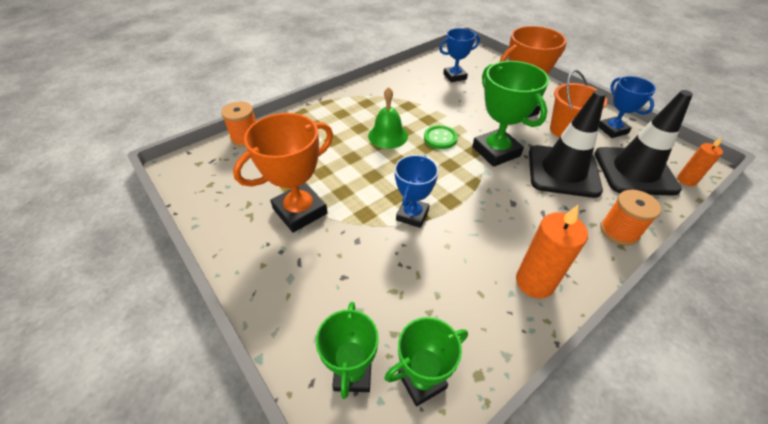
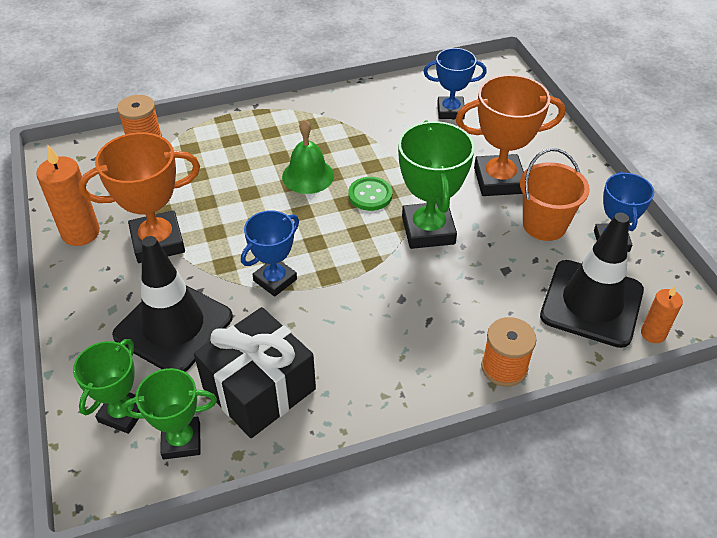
camera: 20 degrees right, 0 degrees up
orange candle [516,205,588,299] -> orange candle moved to [36,145,100,246]
black traffic cone [529,90,606,198] -> black traffic cone moved to [112,236,233,372]
none -> black gift [194,307,316,438]

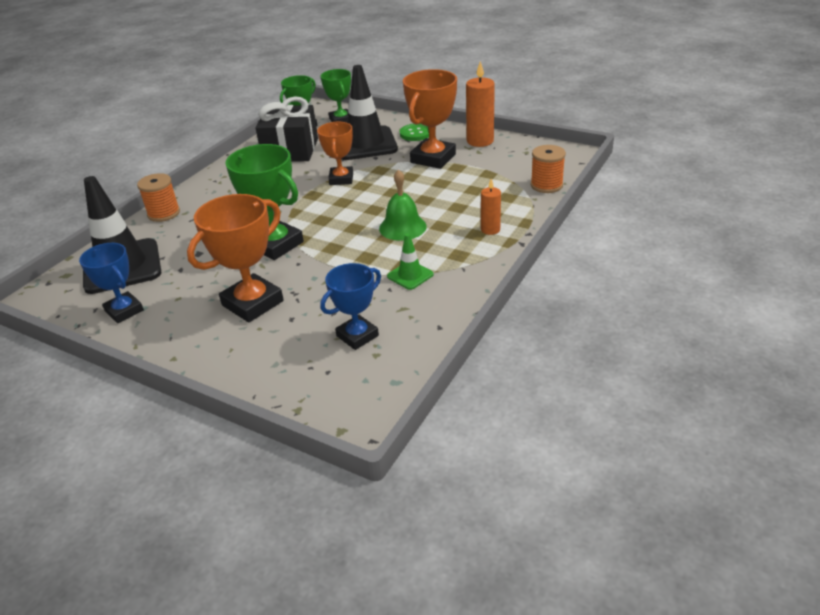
camera: 140 degrees right, 10 degrees down
blue trophy [241,210,299,297] -> orange trophy [317,122,353,185]
green button [348,177,392,211] -> green button moved to [400,124,429,141]
orange bucket [520,148,590,241] -> none
orange candle [641,285,683,343] -> orange candle moved to [481,179,501,235]
none -> green traffic cone [387,233,434,290]

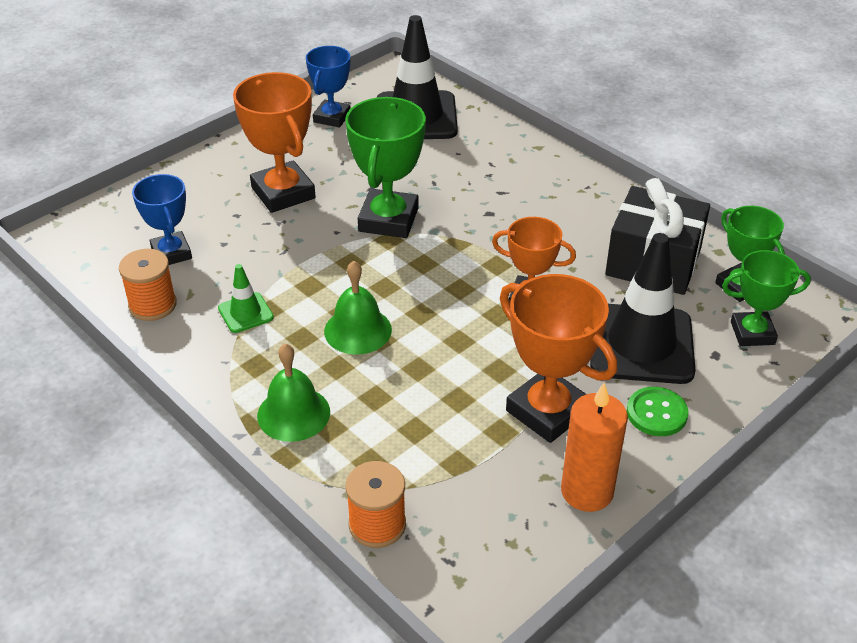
camera: 105 degrees right, 5 degrees up
blue trophy [79,243,144,323] -> blue trophy turned 45 degrees counterclockwise [306,46,351,128]
orange spool [137,173,180,222] -> orange spool moved to [119,249,177,321]
green trophy [225,144,304,260] -> green trophy turned 45 degrees counterclockwise [345,97,426,238]
orange candle [481,179,501,235] -> green bell [257,343,330,442]

